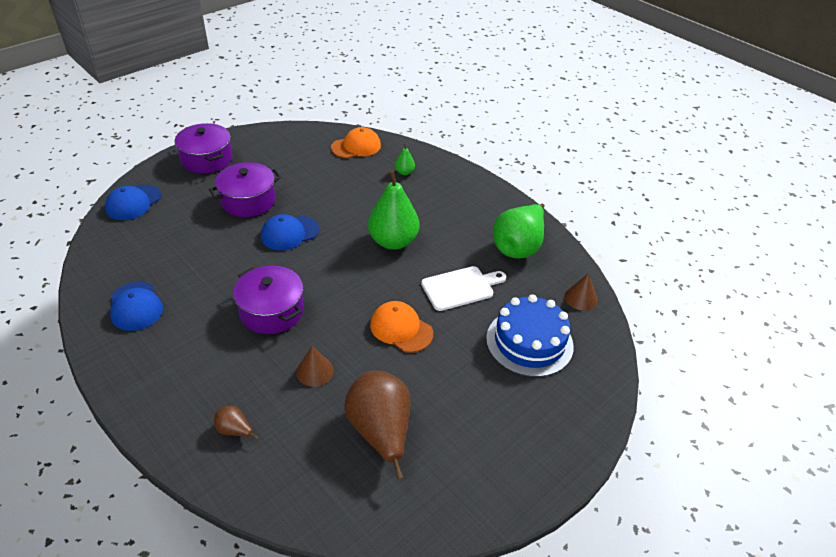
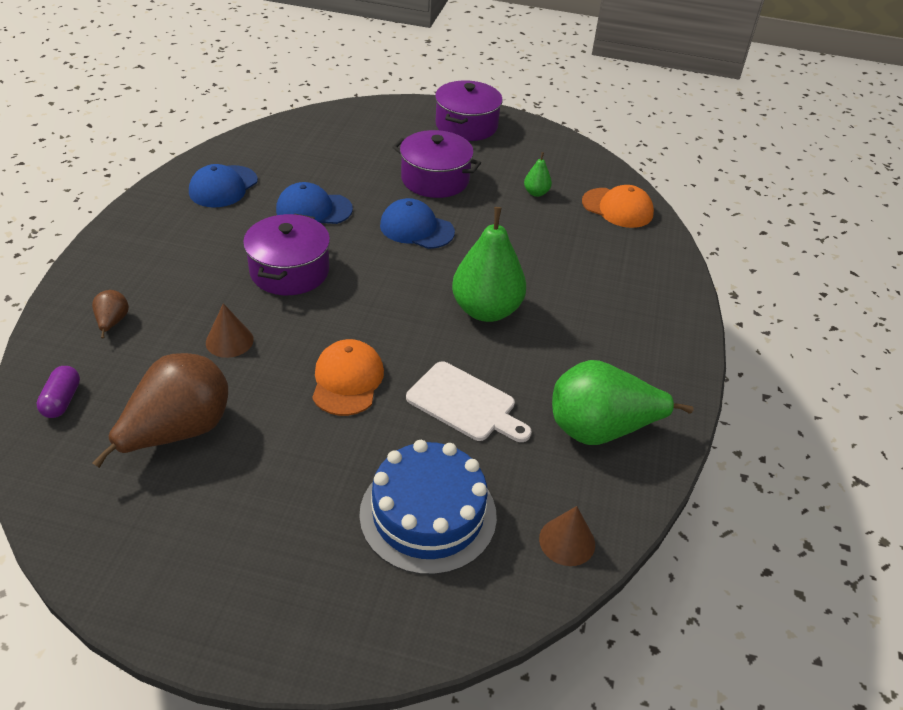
camera: 55 degrees right, 0 degrees up
blue cap [105,185,161,220] -> blue cap moved to [276,182,353,224]
green pear [395,143,415,175] -> green pear moved to [524,152,552,197]
none -> purple capsule [36,366,80,418]

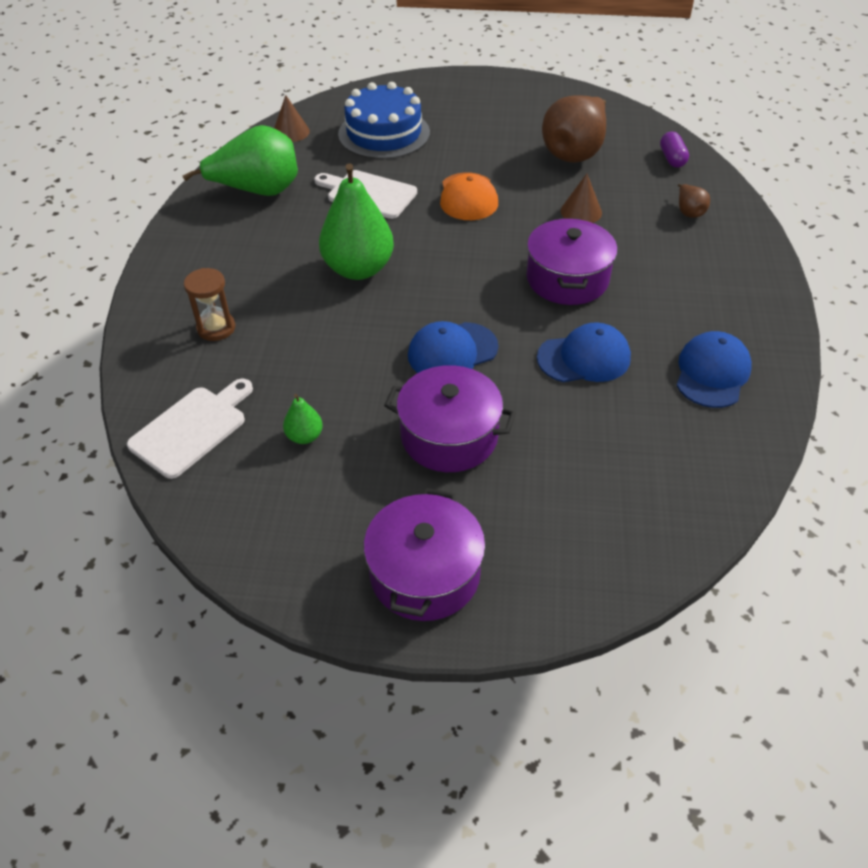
camera: 175 degrees right, 5 degrees up
blue cap [380,198,455,249] -> blue cap turned 135 degrees clockwise [408,321,498,373]
orange cap [582,185,654,228] -> white cutting board [127,379,253,479]
none -> brown hourglass [184,268,235,341]

